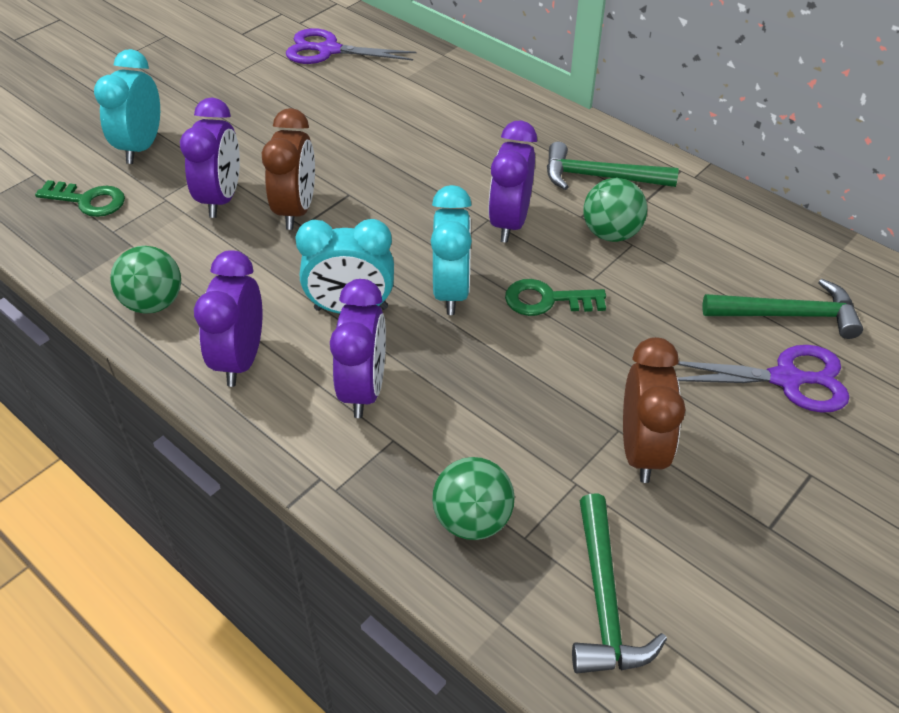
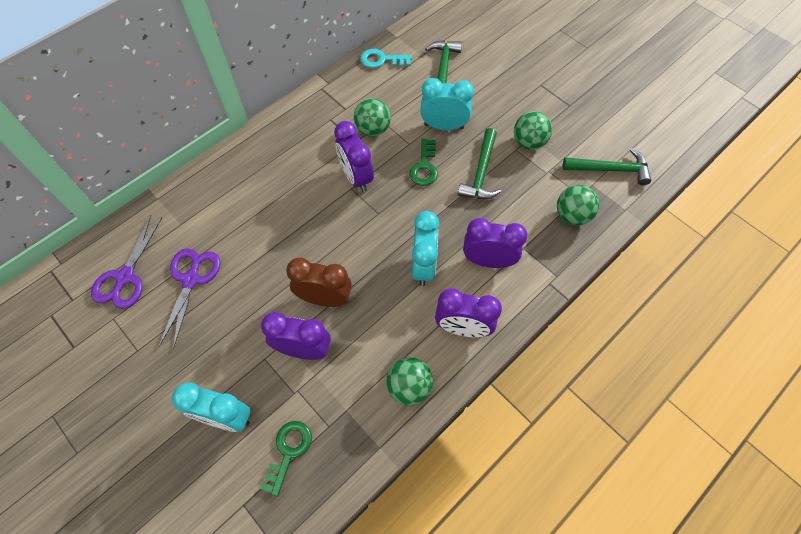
camera: 85 degrees left, 15 degrees up
turquoise clock [431,185,472,315] -> turquoise clock moved to [420,78,474,130]
purple clock [488,120,537,243] -> purple clock turned 45 degrees clockwise [334,121,374,192]
green hammer [547,142,679,190] -> green hammer moved to [458,128,501,199]
brown clock [623,337,686,483] -> green ball [514,111,552,150]
purple scissors [677,345,849,413] -> purple scissors moved to [159,248,220,350]
none -> turquoise key [360,49,412,68]

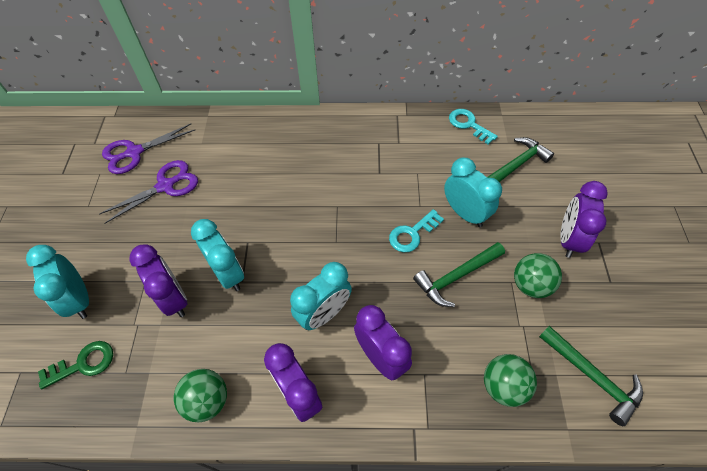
camera: 45 degrees right, 5 degrees down
brown clock [286,258,352,307] -> turquoise clock [191,219,244,291]
purple clock [334,121,374,192] -> purple clock moved to [560,181,608,258]
green ball [354,98,391,137] -> none
green key [409,139,438,186] -> turquoise key [389,209,444,252]

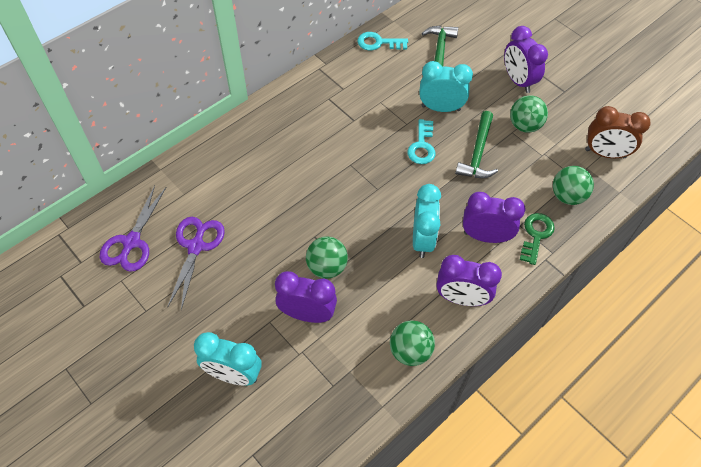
camera: 45 degrees left, 0 degrees up
green key [38,341,113,389] -> green key moved to [520,213,555,265]
turquoise clock [191,219,244,291] -> green ball [306,236,348,279]
green hammer [539,326,643,426] -> brown clock [585,106,651,158]

